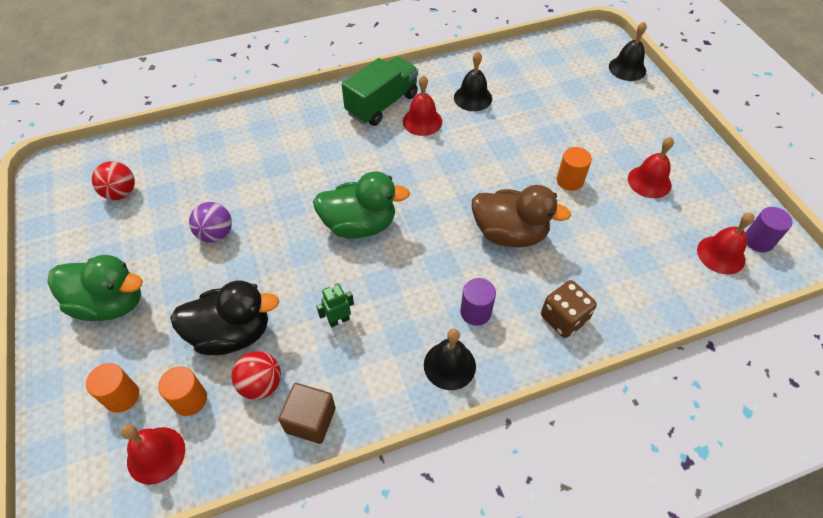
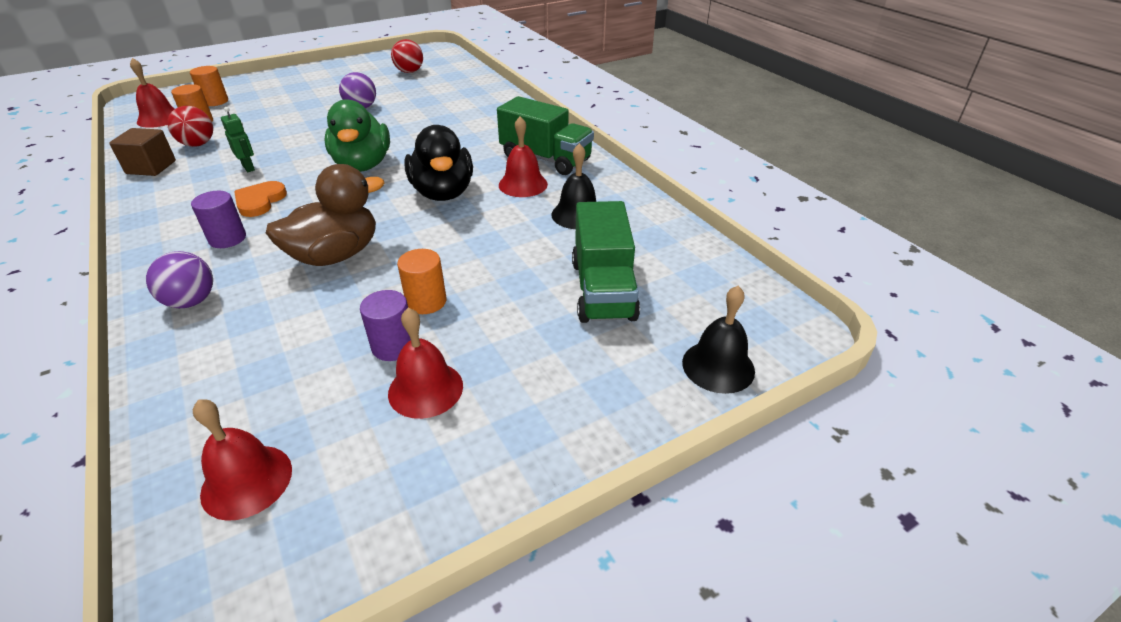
camera: 80 degrees right, 15 degrees down
green duck [47,255,143,321] -> none
black duck [170,280,279,355] -> black duck moved to [404,125,473,201]
black bell [424,329,476,390] -> none
brown duck [472,185,571,247] -> brown duck turned 135 degrees counterclockwise [266,164,384,266]
brown dice [541,280,597,338] -> purple ball [146,251,213,308]
purple cylinder [745,207,792,252] -> purple cylinder moved to [360,290,411,361]
none -> orange heart [234,181,287,217]
none -> green truck [572,201,640,323]

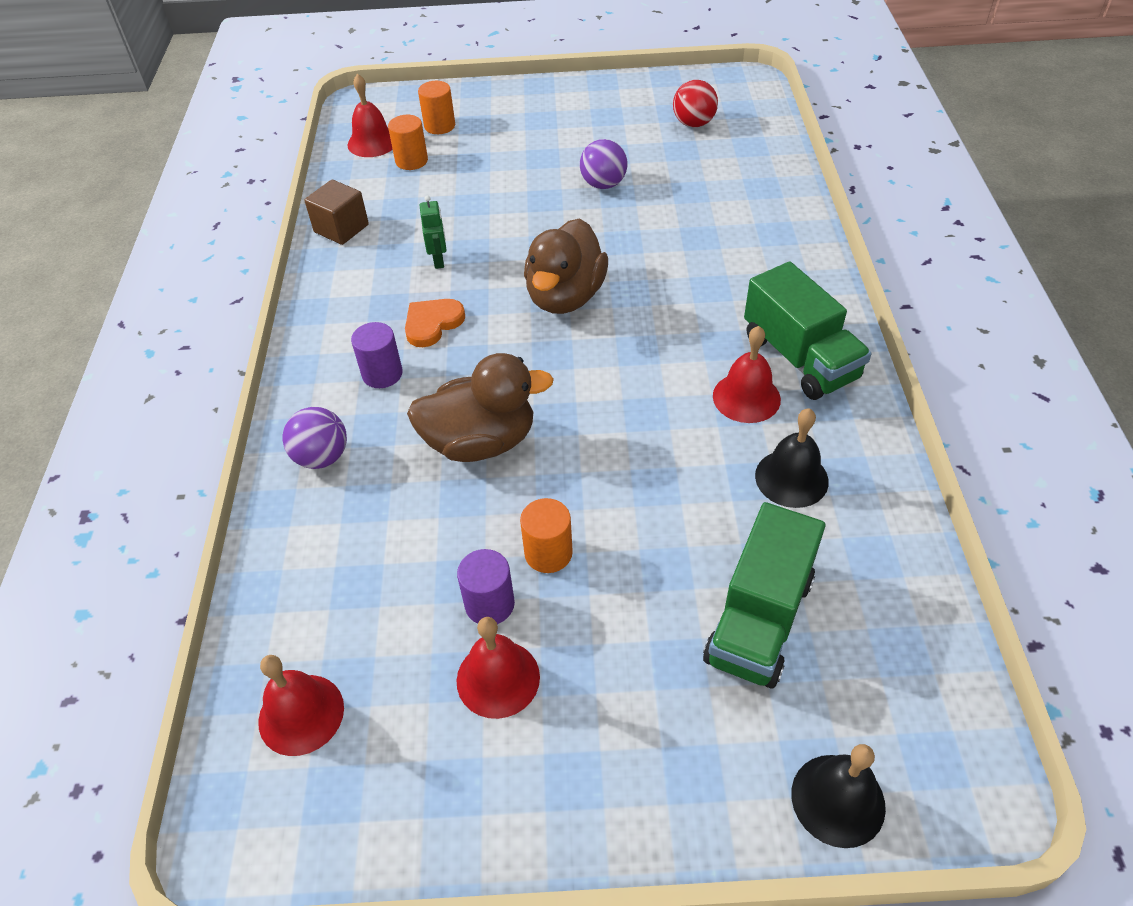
camera: 30 degrees right, 10 degrees up
red ball [167,106,213,147] -> none
green duck [324,99,390,172] -> brown duck [524,218,608,314]
black duck [404,125,473,201] -> none

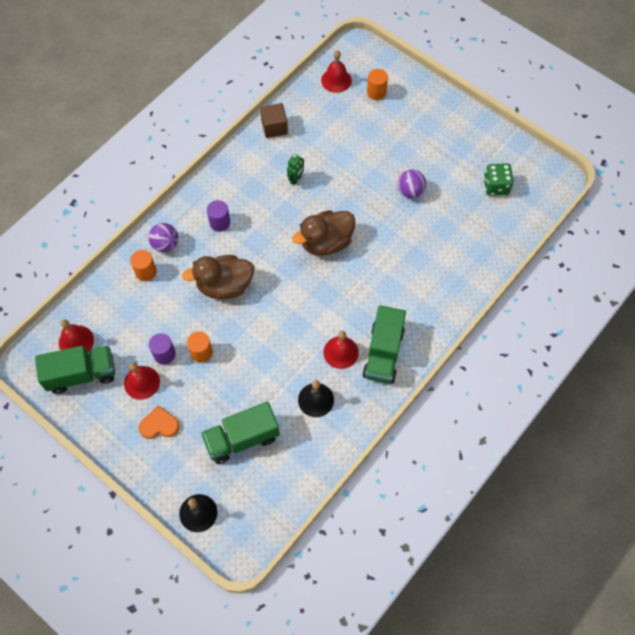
camera: 40 degrees right, 15 degrees up
orange cylinder [388,115,428,170] -> orange cylinder moved to [130,250,157,281]
orange heart [405,299,465,347] -> orange heart moved to [139,405,180,439]
brown duck [407,353,554,462] -> brown duck turned 135 degrees clockwise [182,255,254,299]
red ball [673,80,718,127] -> green dice [484,163,514,196]
none -> green truck [35,346,115,394]

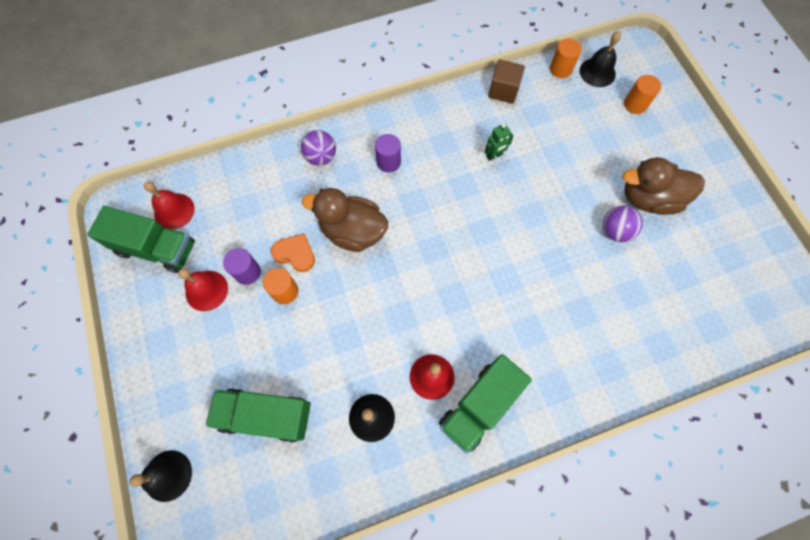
camera: 30 degrees right, 5 degrees up
orange cylinder [130,250,157,281] -> orange cylinder moved to [550,39,582,78]
orange heart [139,405,180,439] -> orange heart moved to [271,234,315,272]
brown duck [292,210,356,256] -> brown duck moved to [623,157,705,215]
red bell [321,50,352,93] -> black bell [580,32,621,87]
green dice [484,163,514,196] -> none

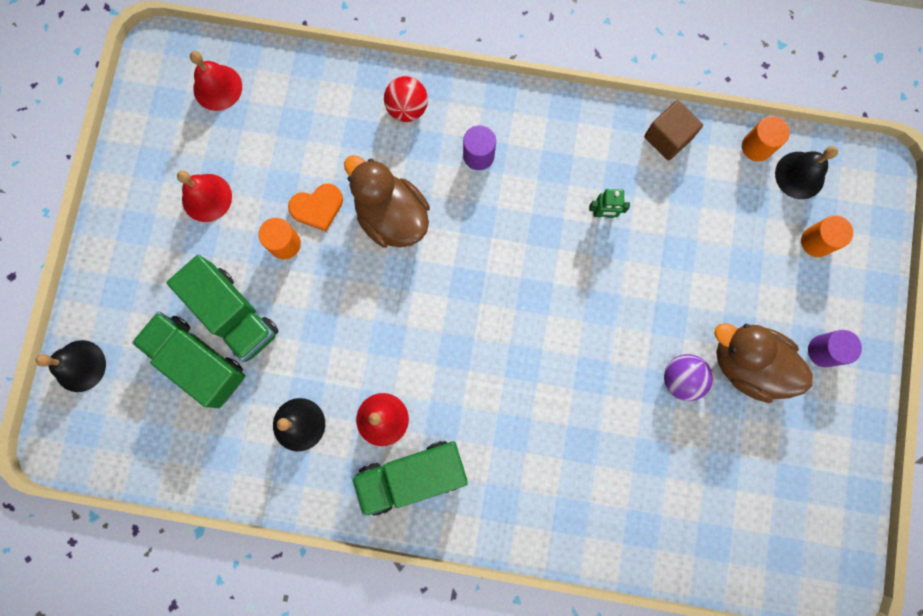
camera: 30 degrees right, 10 degrees up
green truck [87,206,195,273] -> green truck moved to [166,255,278,362]
purple cylinder [223,248,261,285] -> purple cylinder moved to [808,330,862,367]
orange heart [271,234,315,272] -> orange heart turned 105 degrees clockwise [288,183,343,231]
purple ball [301,130,336,166] -> red ball [384,76,428,122]

